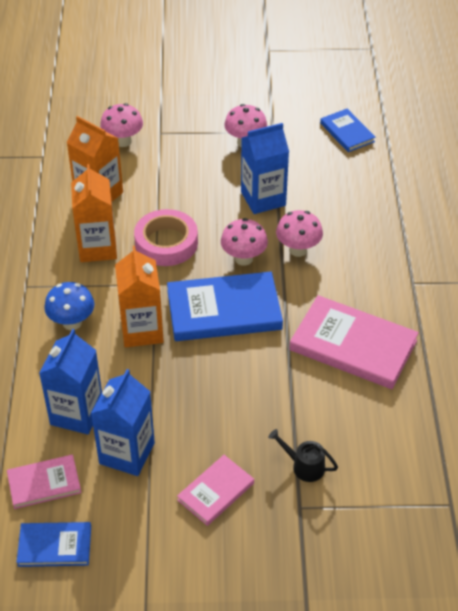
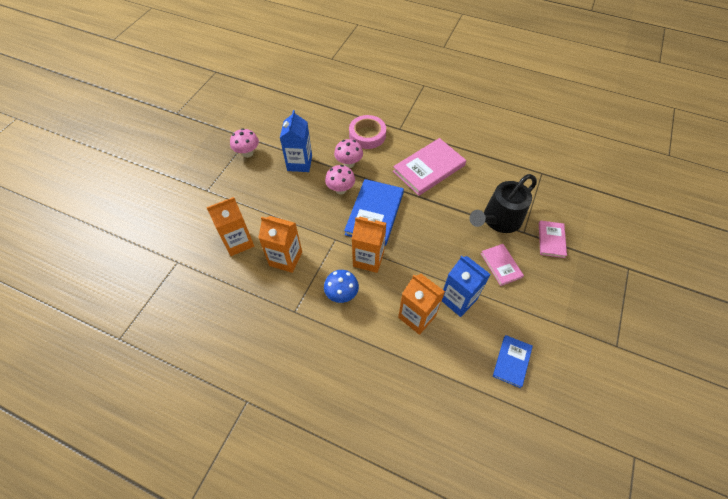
camera: 65 degrees left, 10 degrees up
pink book [7,455,81,509] -> pink book moved to [539,220,567,258]
blue carton [39,329,102,434] -> orange carton [398,274,445,335]
pink mushroom [100,103,143,147] -> none
pink tape [134,209,198,266] -> pink tape moved to [349,115,386,149]
black watering can [268,429,338,482] -> black watering can [469,174,537,233], size x2.21
blue book [320,109,376,152] -> none

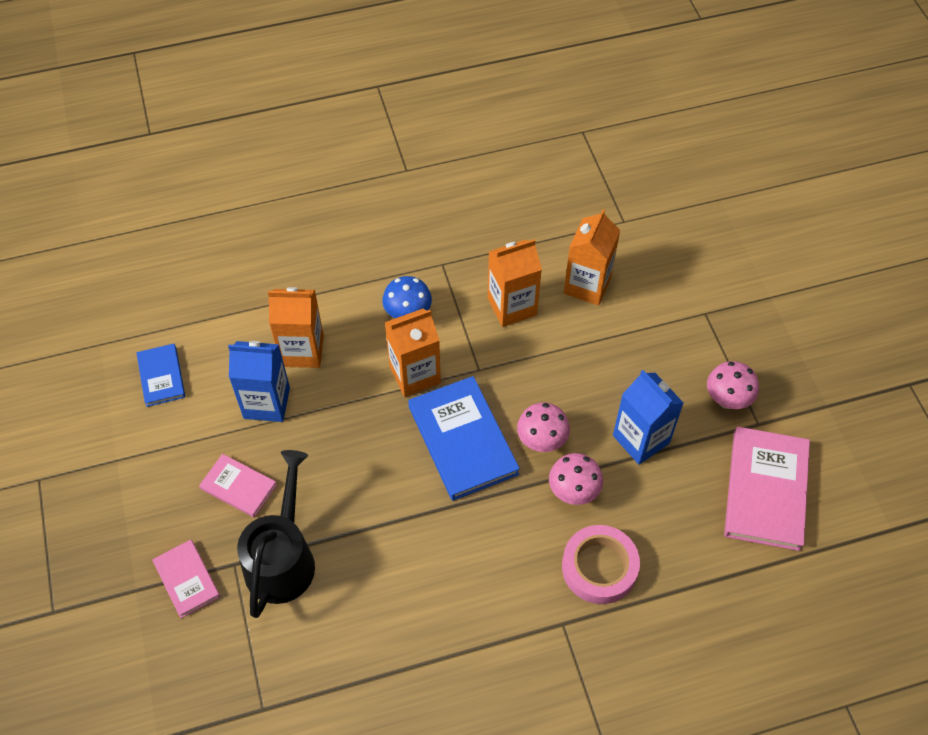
camera: 140 degrees right, 0 degrees up
pink book [393,138,466,196] -> pink book moved to [724,427,810,551]

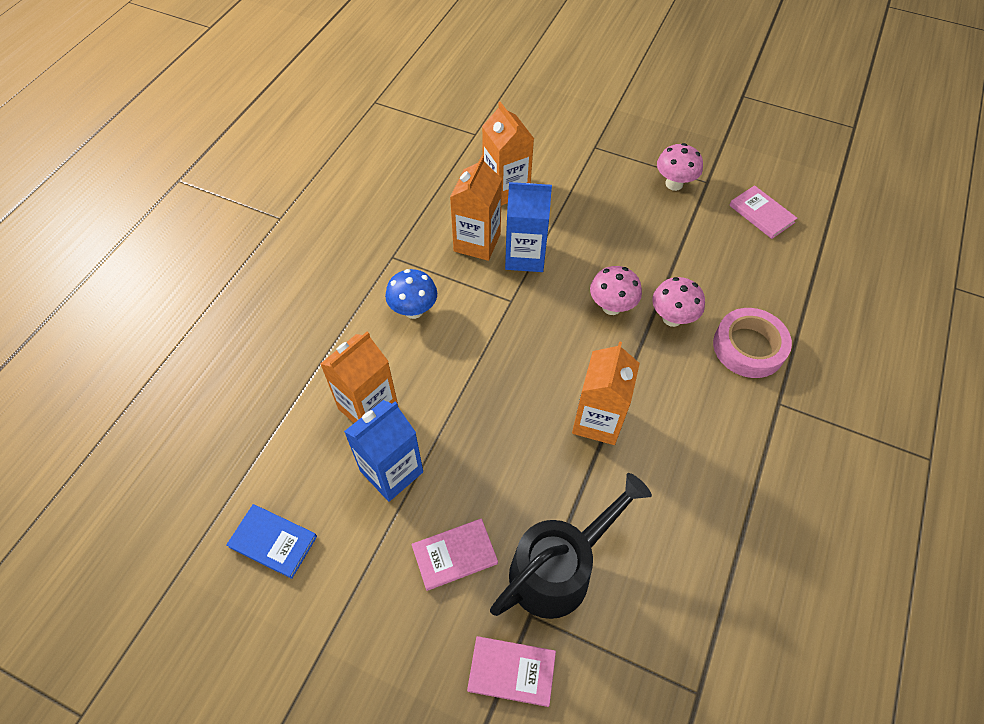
camera: 50 degrees left, 0 degrees up
black watering can [237,450,315,618] -> black watering can turned 90 degrees clockwise [490,473,652,619]
orange carton [385,308,441,397] -> orange carton moved to [572,341,640,445]
blue book [408,376,520,501] -> none
blue carton [613,370,684,465] -> blue carton moved to [505,182,552,272]
pink book [724,427,810,551] -> pink book [729,185,797,239], size x0.55

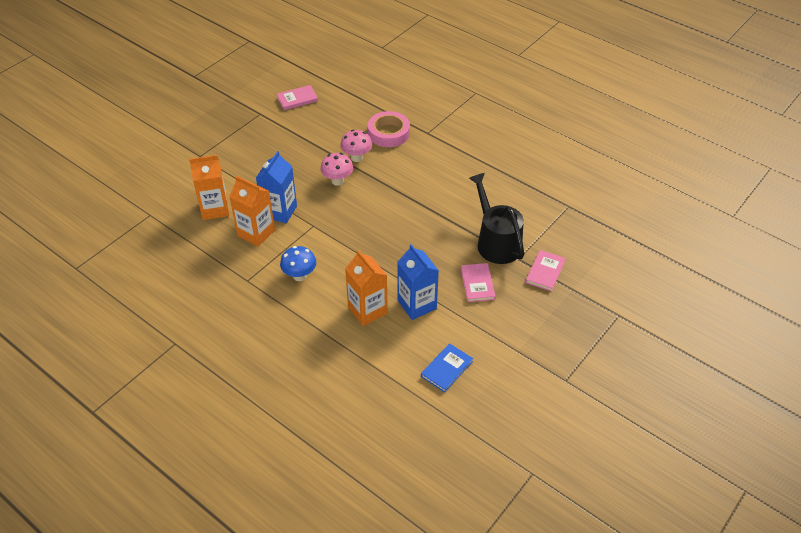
camera: 75 degrees left, 10 degrees down
orange carton [572,341,640,445] -> none
pink mushroom [657,143,703,191] -> none

